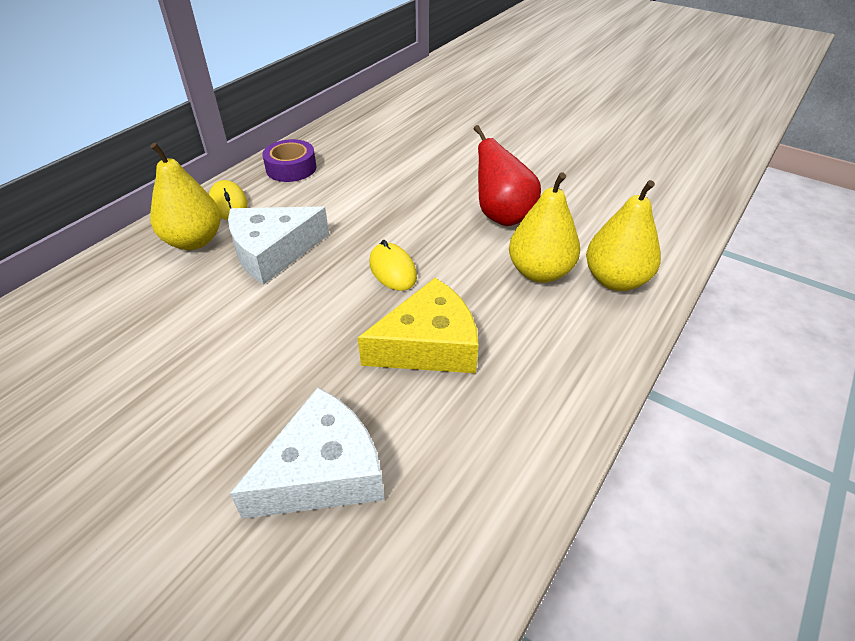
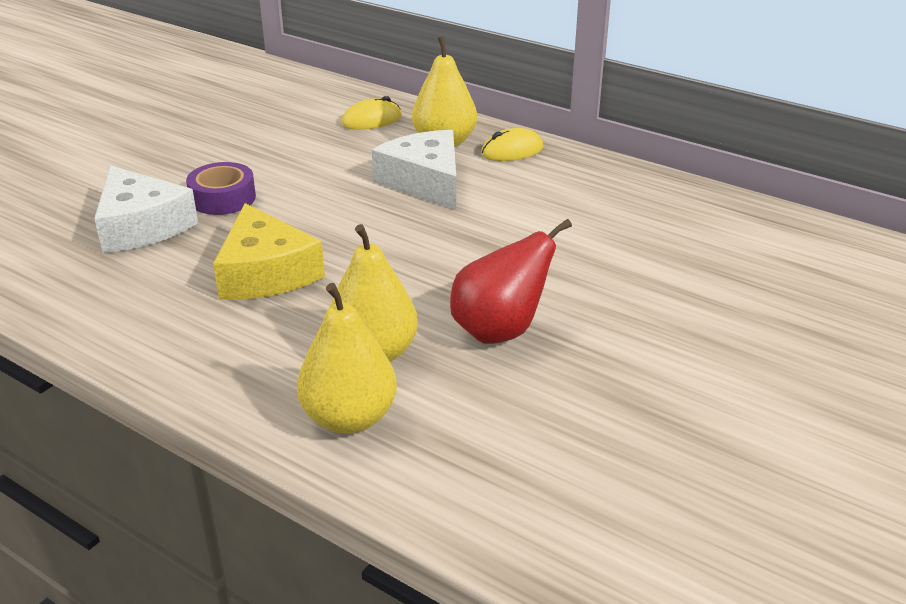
camera: 90 degrees right, 10 degrees down
purple tape [262,139,317,182] -> purple tape moved to [186,162,256,215]
yellow mouse [369,240,417,291] -> yellow mouse moved to [341,96,402,130]

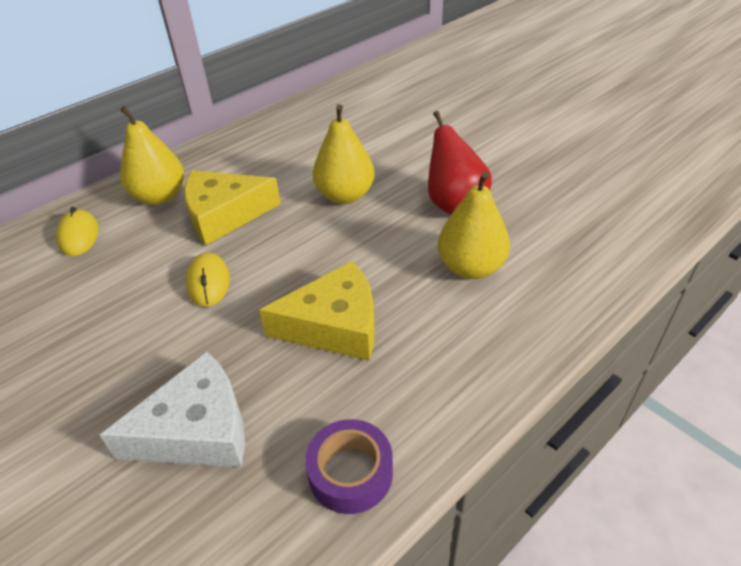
camera: 75 degrees left, 10 degrees up
purple tape [186,162,256,215] -> purple tape moved to [305,419,393,514]
yellow pear [297,283,397,434] -> yellow pear moved to [313,104,375,204]
white cheese [372,130,456,210] -> yellow cheese [184,170,281,245]
yellow mouse [481,128,544,161] -> yellow mouse moved to [186,253,230,307]

